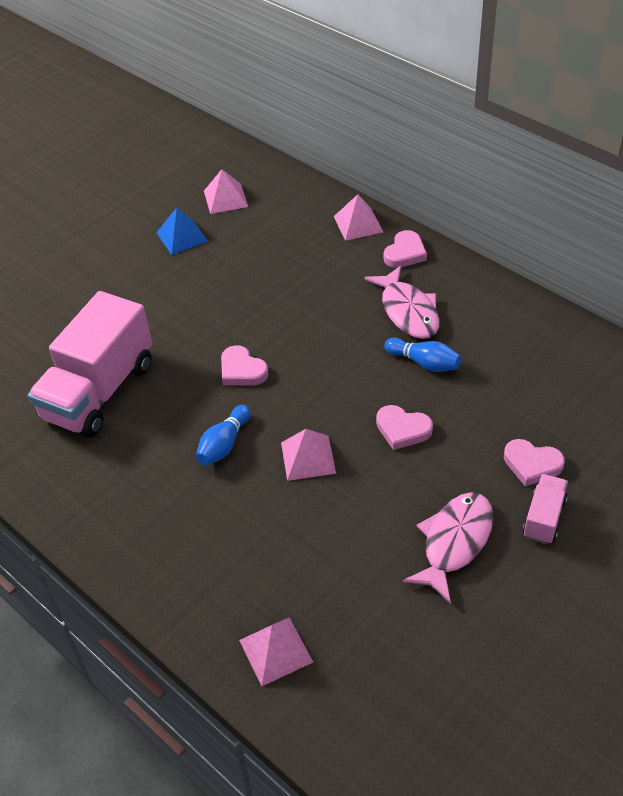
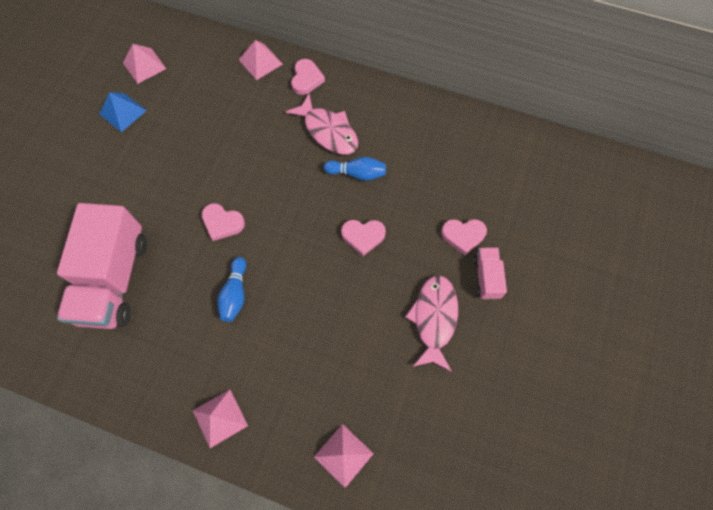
camera: 25 degrees left, 20 degrees up
pink pyramid [281,429,336,481] -> pink pyramid moved to [193,389,248,448]

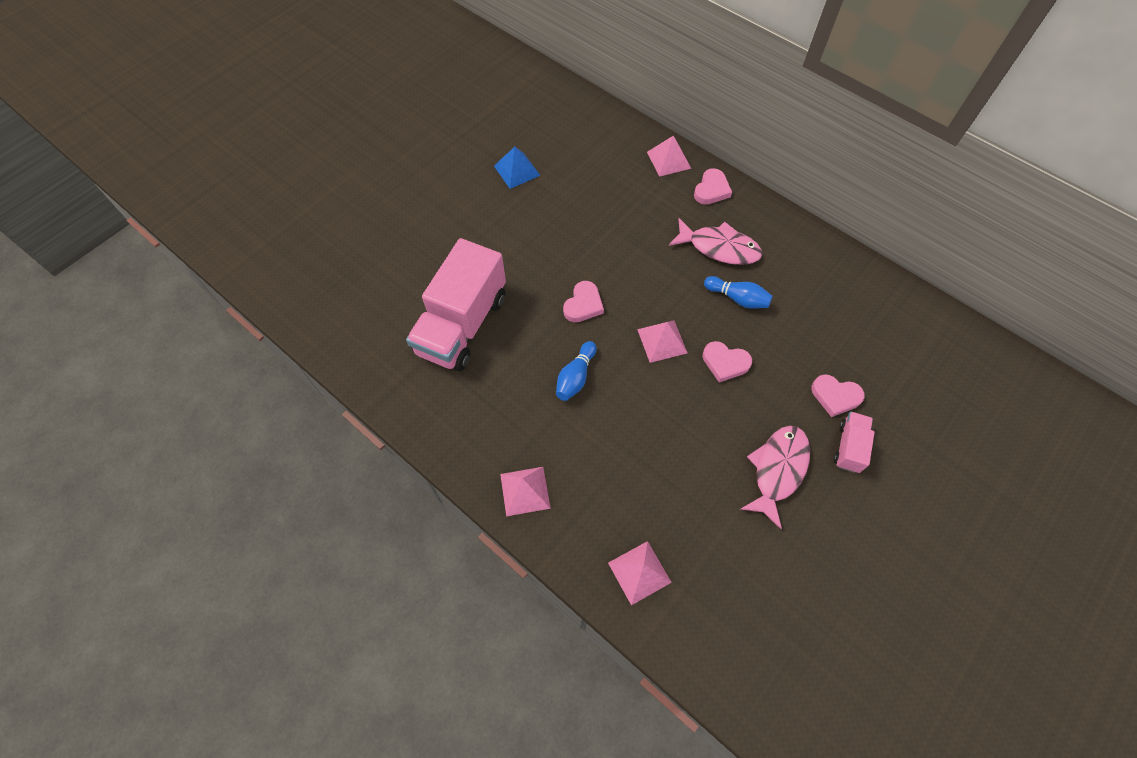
camera: 20 degrees right, 5 degrees down
pink pyramid [123,44,166,84] -> pink pyramid moved to [637,320,687,363]
pink heart [202,203,245,241] -> pink heart turned 105 degrees counterclockwise [563,281,604,322]
pink fish [286,94,358,155] -> pink fish turned 45 degrees counterclockwise [669,218,762,265]

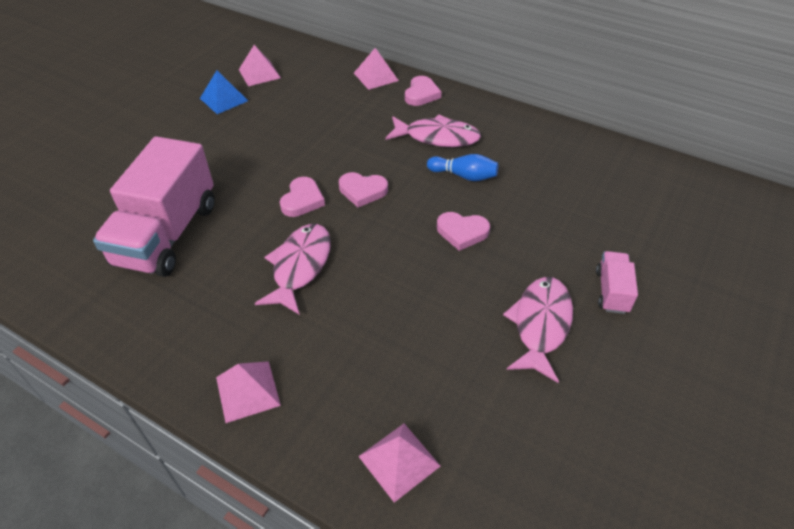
camera: 10 degrees left, 15 degrees down
blue bowling pin [556,341,597,401] -> pink fish [255,224,331,315]
pink pyramid [637,320,687,363] -> pink pyramid moved to [239,45,281,86]
pink heart [811,374,865,417] -> pink heart moved to [339,172,388,207]

